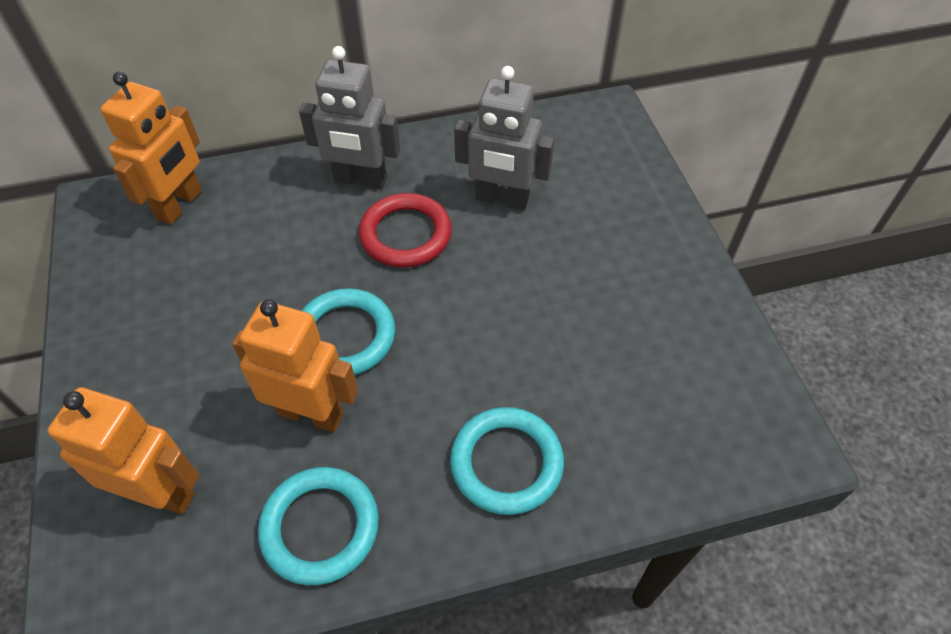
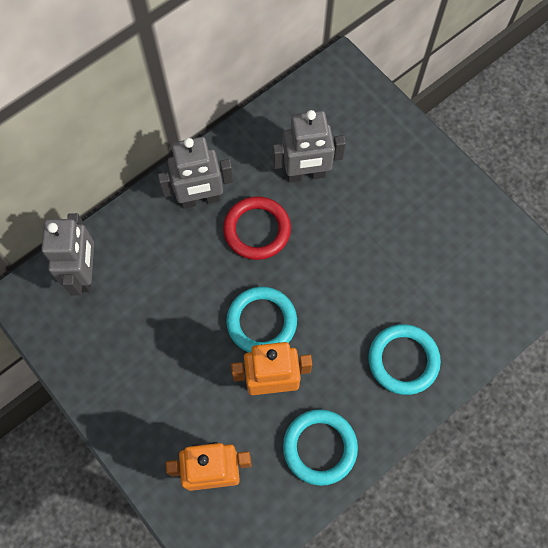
camera: 25 degrees left, 15 degrees up
orange robot [100,72,202,225] -> grey robot [41,213,94,295]

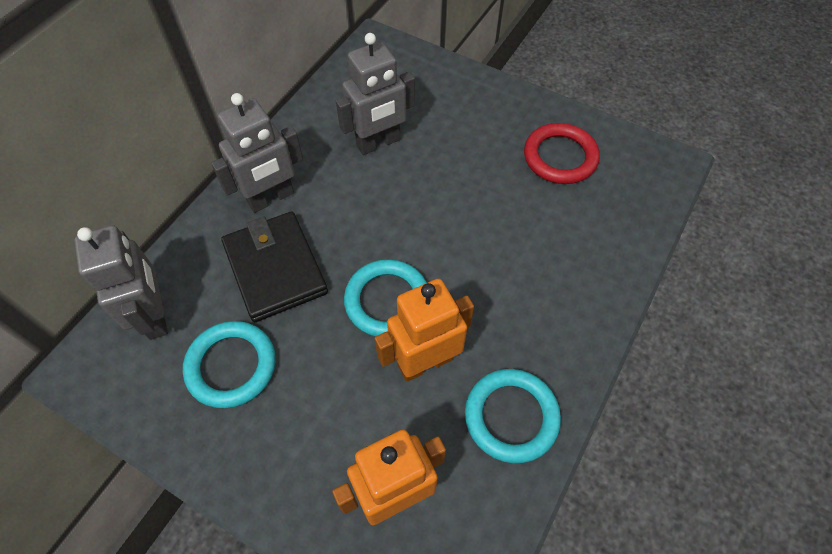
camera: 20 degrees left, 10 degrees down
red ring [223,196,291,260] -> red ring moved to [524,123,600,184]
turquoise ring [368,324,441,395] -> turquoise ring moved to [183,321,276,408]
none -> black wallet [221,212,328,322]

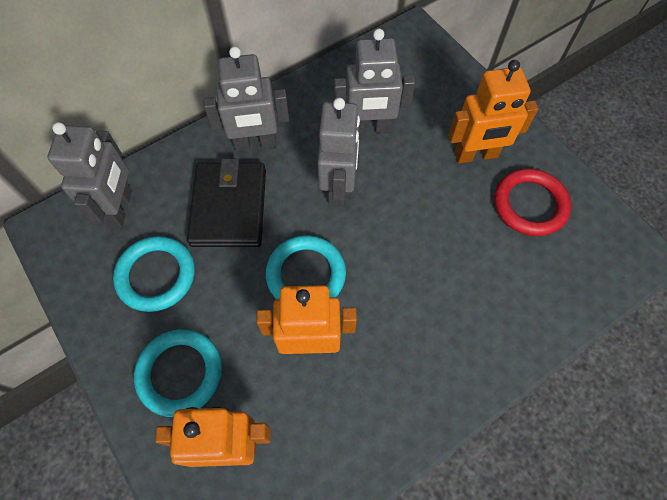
camera: 25 degrees right, 5 degrees up
turquoise ring [465,369,561,463] -> turquoise ring moved to [134,329,222,417]
none -> grey robot [317,98,360,206]
none -> orange robot [448,60,538,164]

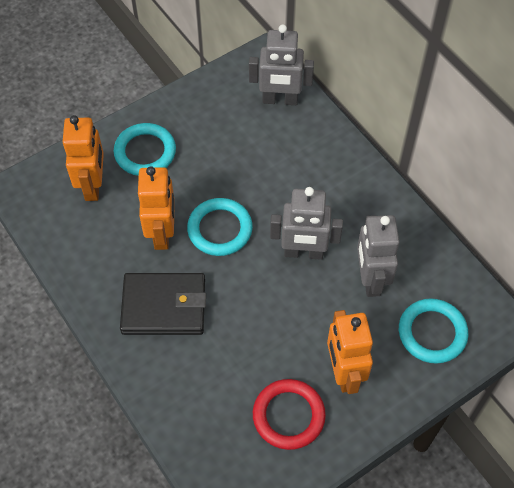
camera: 90 degrees right, 5 degrees down
turquoise ring [113,236,195,312] -> turquoise ring moved to [399,298,468,364]
black wallet [187,158,266,247] -> black wallet moved to [120,273,206,335]
grey robot [204,46,289,151] -> none

